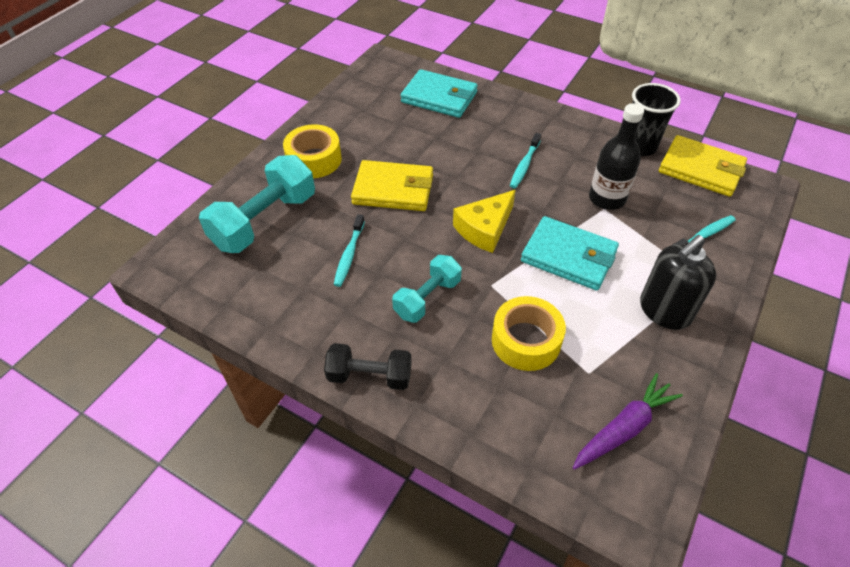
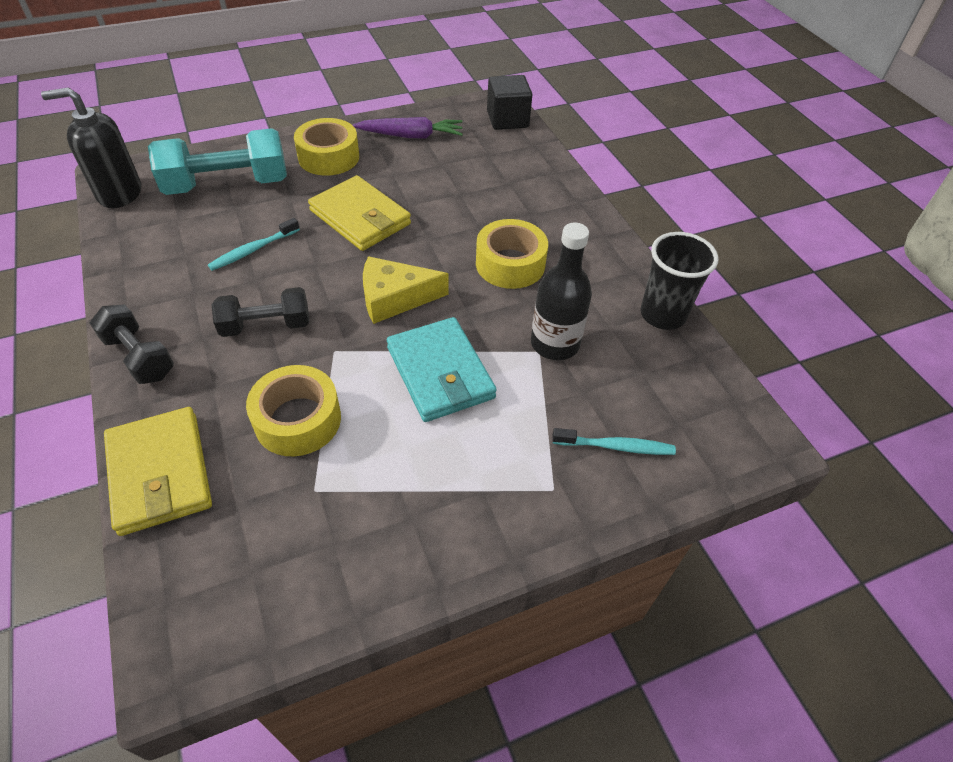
camera: 35 degrees right, 0 degrees up
turquoise dumbbell [392,255,462,323] -> black dumbbell [211,287,309,337]
turquoise wallet [401,69,478,118] -> none
turquoise toothbrush [510,133,541,189] -> yellow tape [476,219,548,289]
purple carrot [573,373,683,470] -> purple carrot moved to [353,117,463,139]
black soap dispenser [640,235,716,330] -> black soap dispenser moved to [41,87,141,208]
yellow wallet [659,135,747,197] -> yellow wallet moved to [104,407,212,536]
none -> black cube [487,75,532,130]

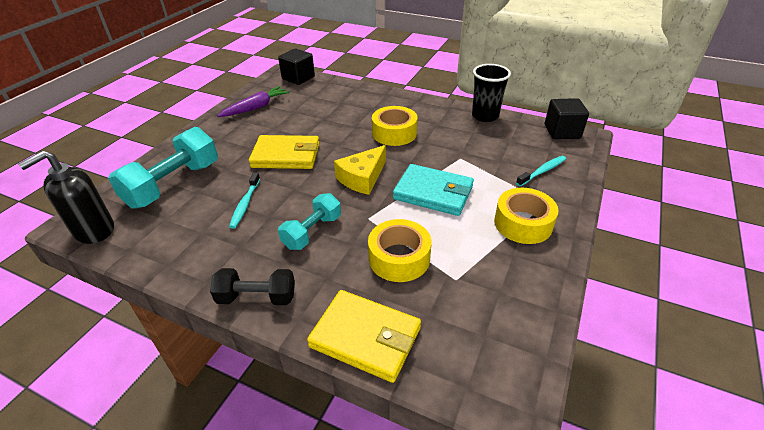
camera: 40 degrees left, 10 degrees down
black dumbbell [211,287,309,337] -> turquoise dumbbell [278,193,341,250]
yellow tape [294,118,359,176] -> yellow tape moved to [494,188,558,244]
black bottle [531,223,592,360] -> none
none -> black cube [545,98,589,139]

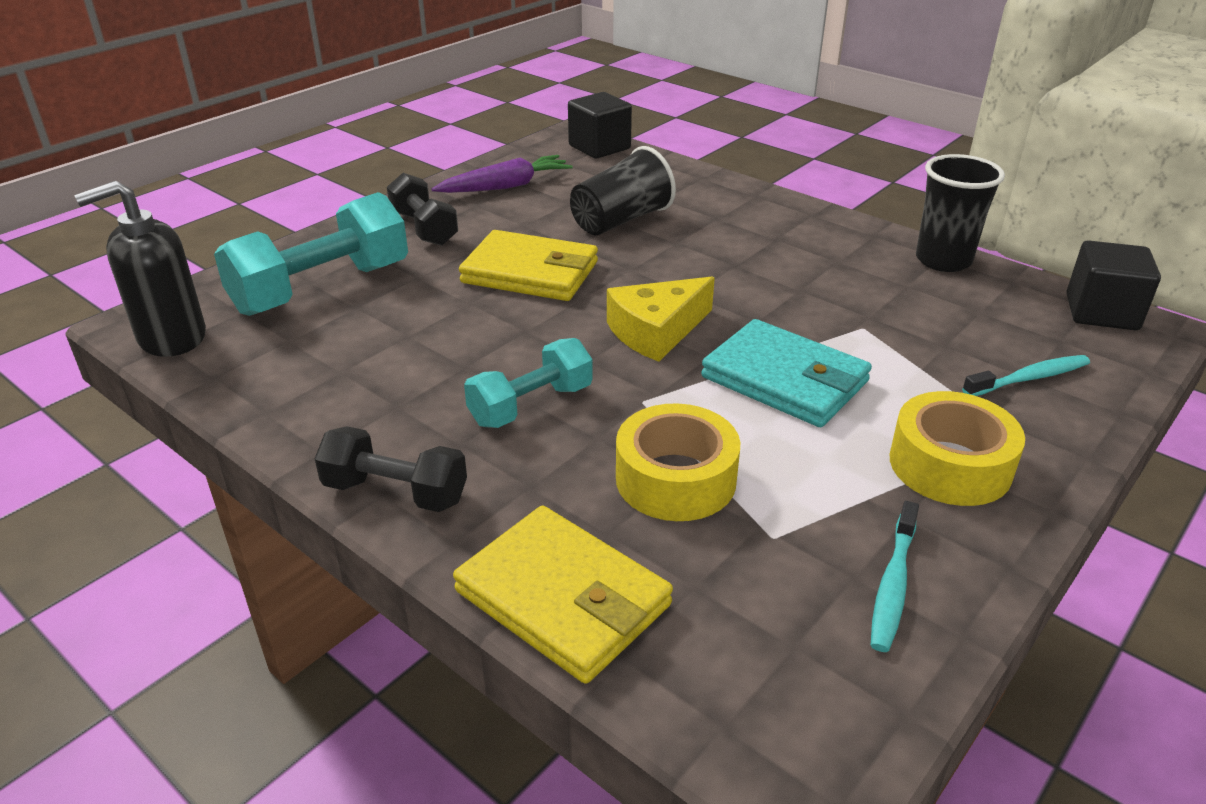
camera: 15 degrees right, 5 degrees down
turquoise toothbrush [229,173,260,229] -> turquoise toothbrush moved to [871,501,919,652]
yellow tape [372,106,418,146] -> none
none -> black dumbbell [387,173,458,246]
none -> black cup [570,146,676,235]

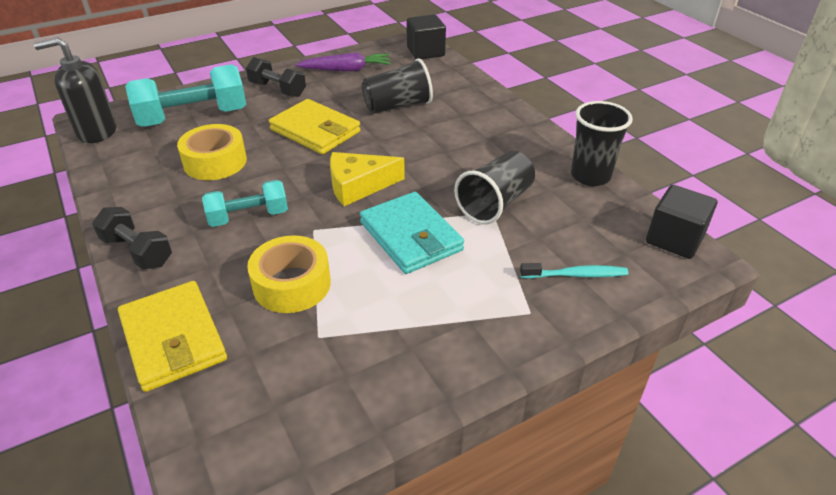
camera: 20 degrees right, 5 degrees up
black dumbbell [387,173,458,246] -> black dumbbell turned 45 degrees counterclockwise [246,57,306,97]
turquoise toothbrush [871,501,919,652] -> none
yellow tape [890,391,1025,506] -> yellow tape moved to [177,124,247,180]
none -> black cup [454,151,535,224]

